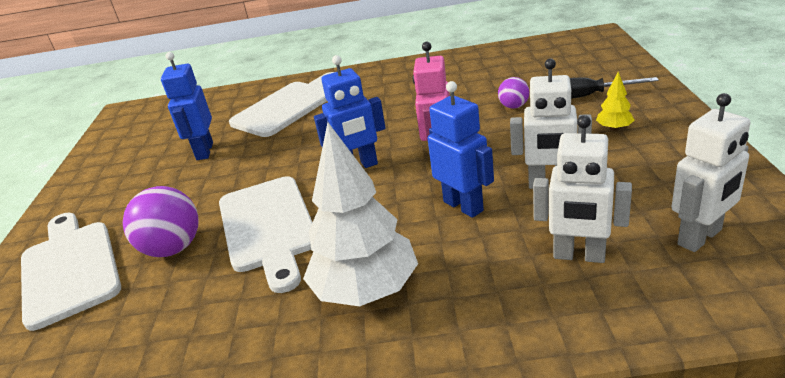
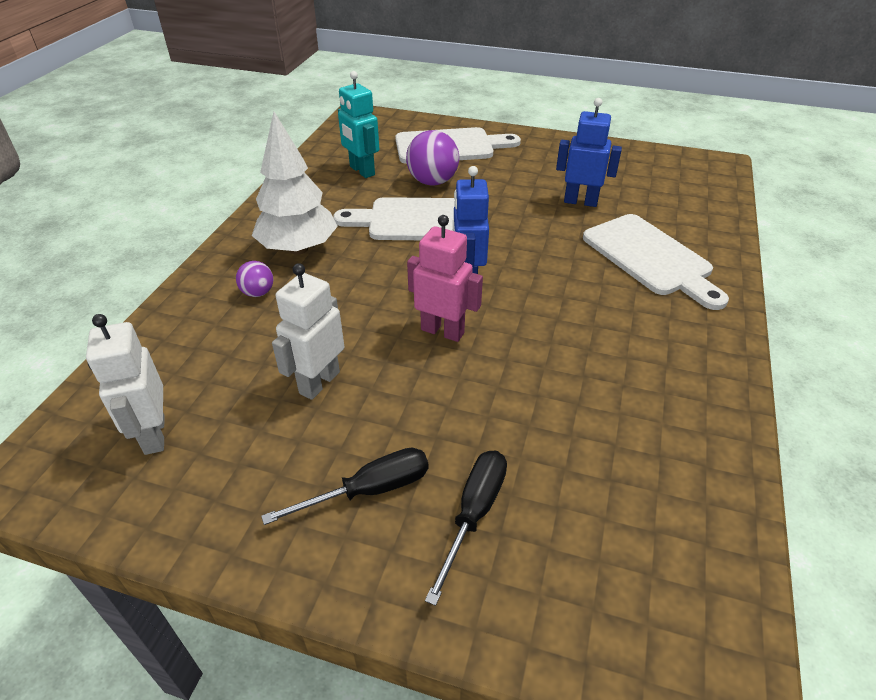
camera: 105 degrees right, 10 degrees up
blue robot [428,81,494,218] -> none
purple ball [498,77,530,108] -> purple ball moved to [236,261,273,297]
white robot [533,115,632,263] -> none
yellow tree [596,72,634,131] -> black screwdriver [261,448,429,525]
none -> turquoise robot [338,71,379,178]

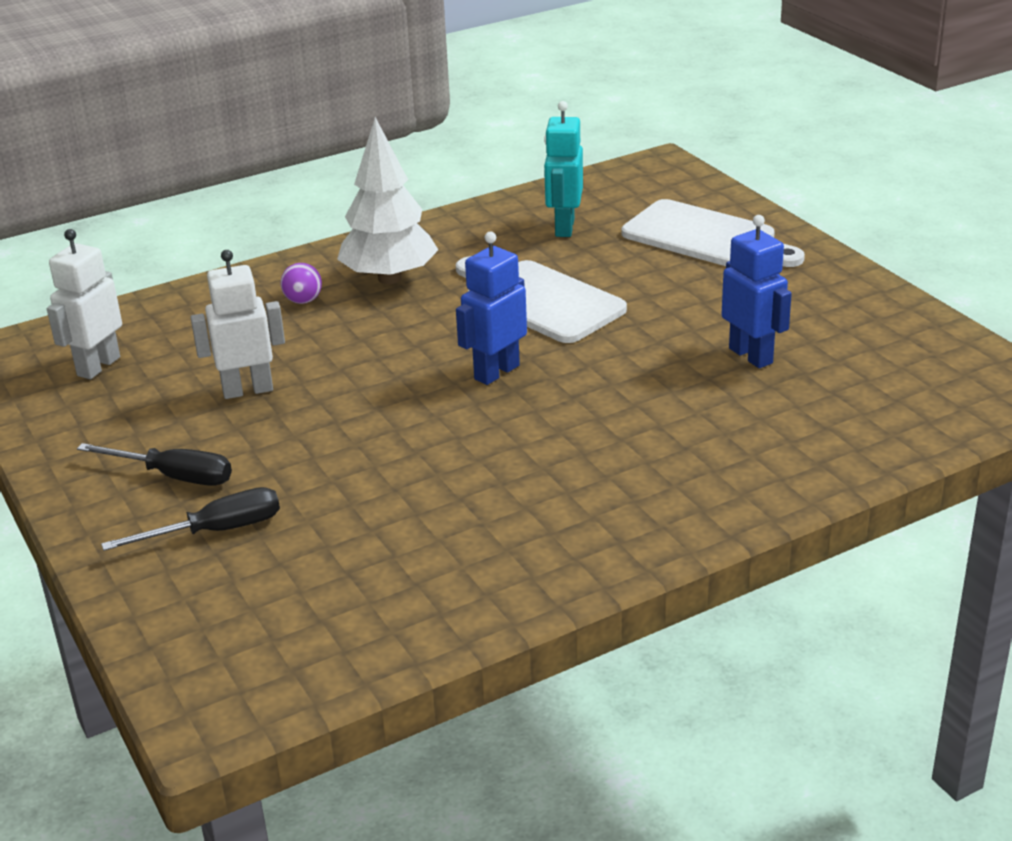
camera: 45 degrees right, 10 degrees down
purple ball [406,130,459,185] -> none
pink robot [407,215,483,342] -> none
white cutting board [583,214,729,310] -> none

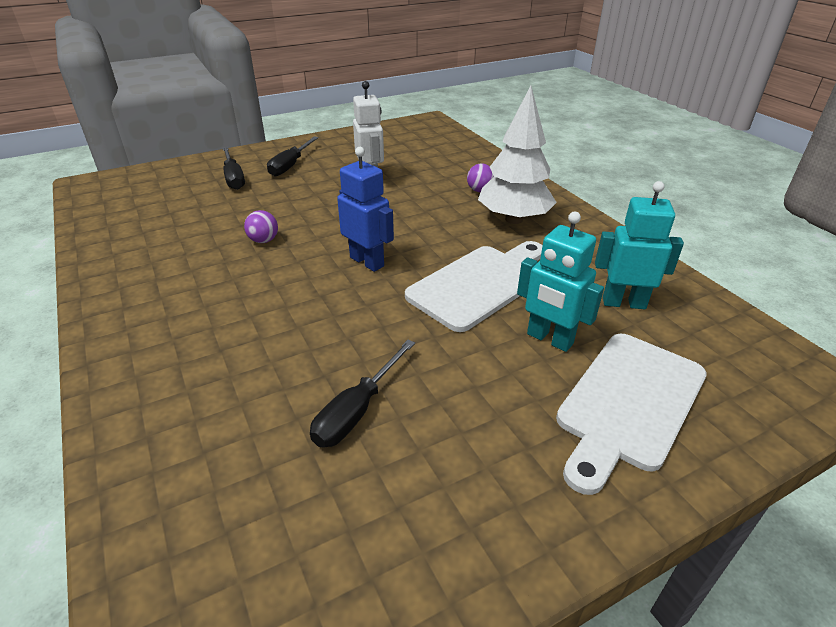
camera: 90 degrees right, 5 degrees up
white robot [47,229,122,379] -> none
blue robot [721,215,792,368] -> black screwdriver [310,340,415,448]
none -> purple ball [244,210,278,243]
none -> turquoise robot [517,212,604,352]

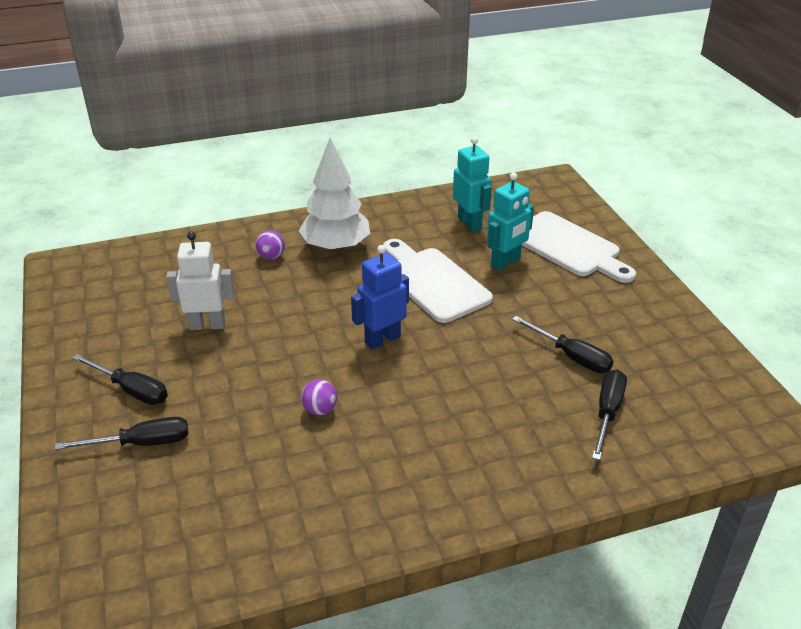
camera: 80 degrees left, 0 degrees up
turquoise robot [595,181,684,309] -> turquoise robot turned 135 degrees clockwise [453,137,492,232]
none -> black screwdriver [592,369,627,460]

